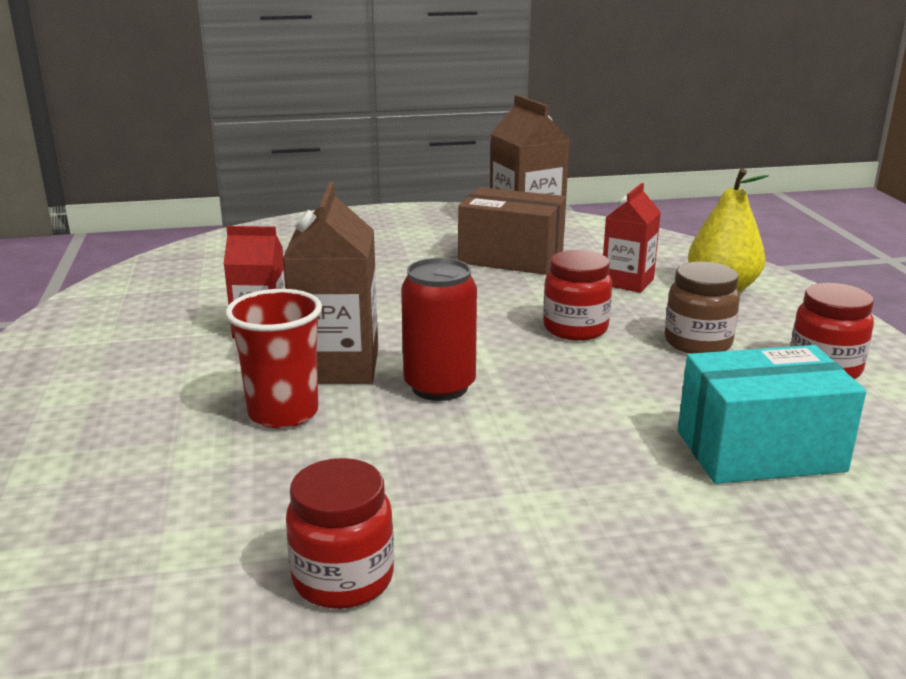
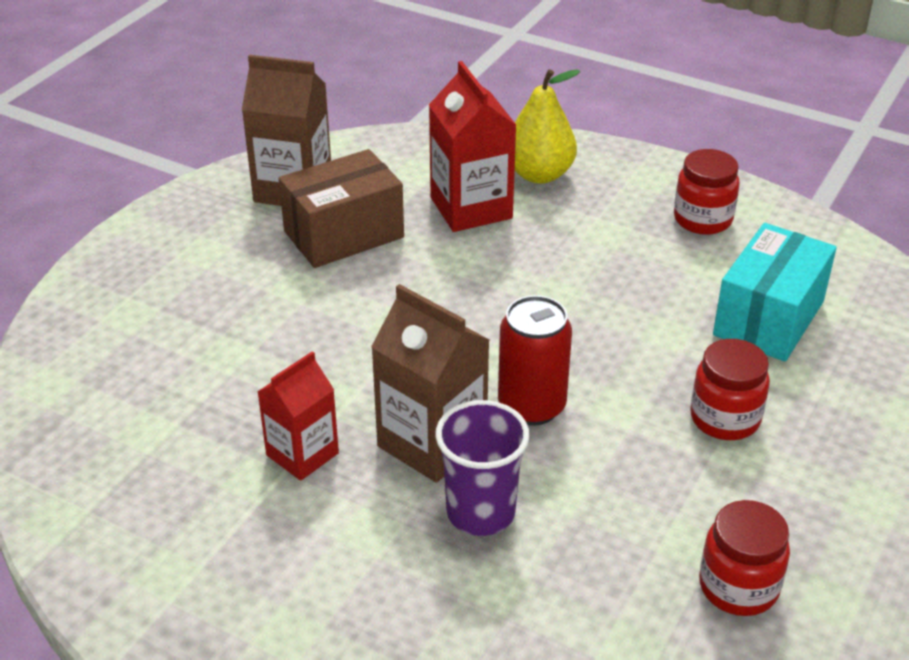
camera: 50 degrees left, 15 degrees up
red cup [225,289,322,428] -> purple cup [435,400,530,536]
red jar [543,250,612,341] -> red jar moved to [690,339,770,440]
red carton [603,183,661,293] -> red carton [429,61,517,232], size x1.53
brown jar [665,262,740,354] -> none

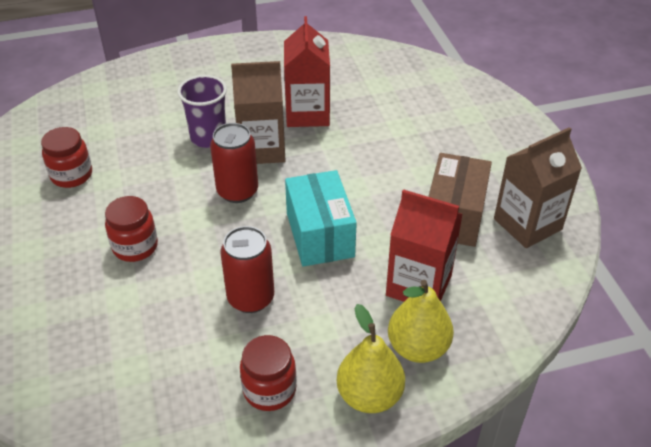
camera: 135 degrees right, 5 degrees up
red carton [258,351,339,481] -> red carton [284,16,330,127], size x1.53
turquoise box [713,223,837,362] -> turquoise box moved to [285,170,357,267]
none -> red can [220,226,274,313]
none -> yellow pear [337,304,405,413]

